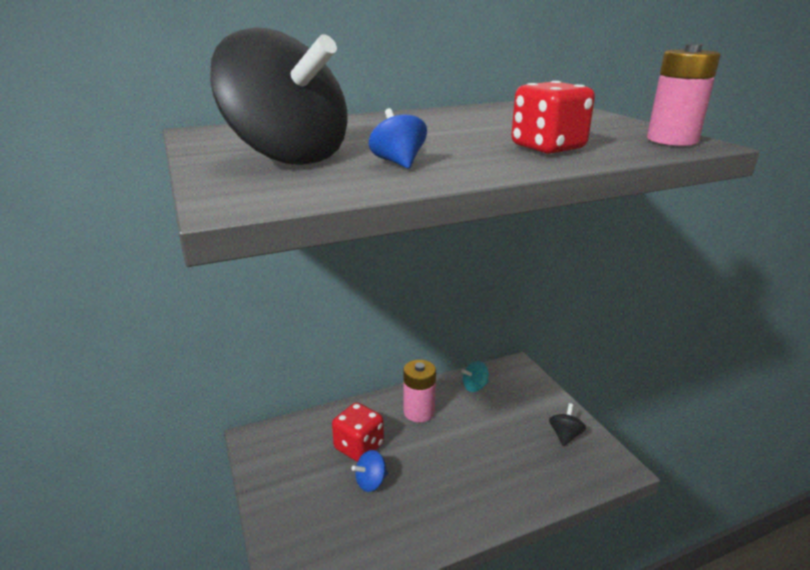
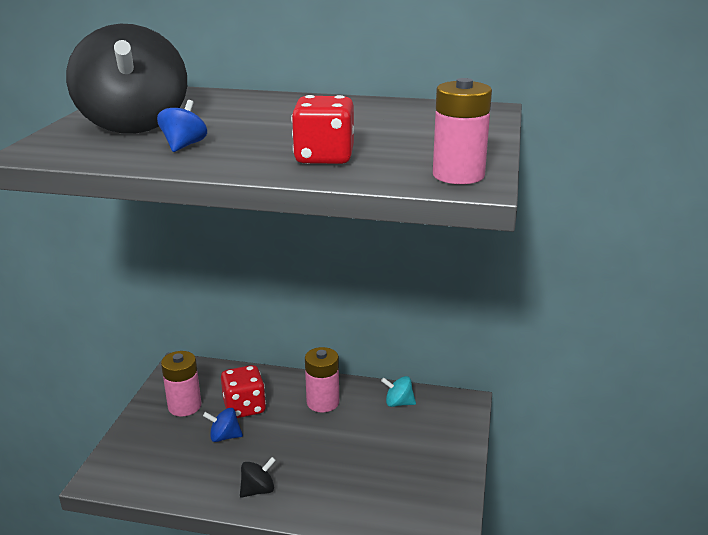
camera: 35 degrees right, 0 degrees up
black spinning top [549,403,586,446] -> black spinning top moved to [240,457,276,498]
none -> pink battery [161,351,201,416]

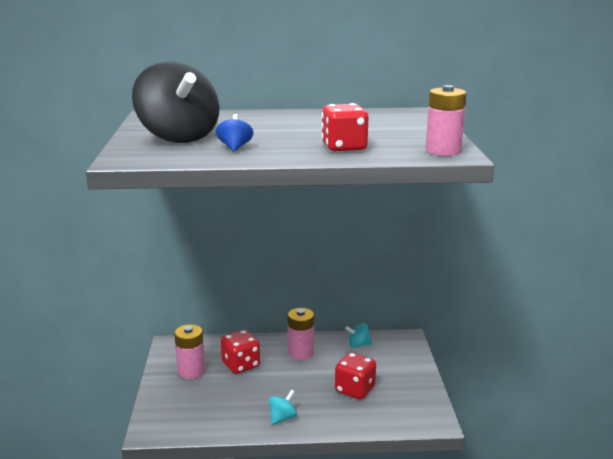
camera: 15 degrees left, 5 degrees down
blue spinning top [203,408,243,442] -> none
black spinning top [240,457,276,498] -> turquoise spinning top [269,389,297,425]
none -> red dice [335,352,376,400]

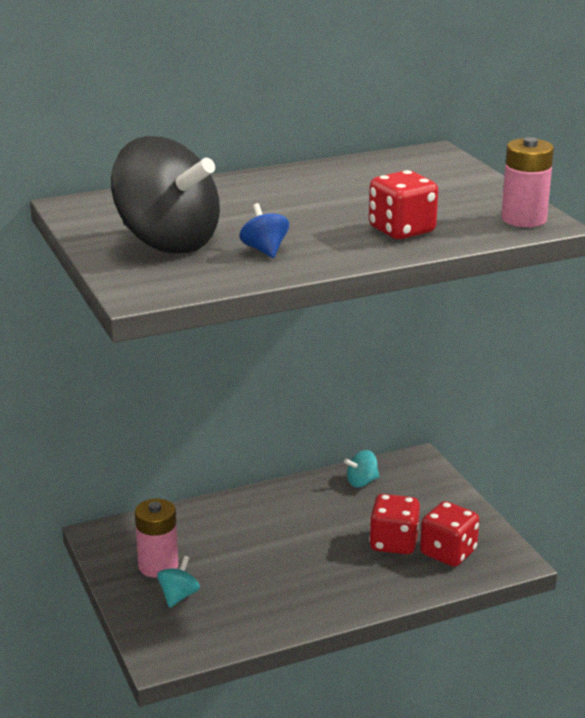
camera: 20 degrees left, 5 degrees up
red dice [221,330,260,374] -> red dice moved to [420,501,479,567]
turquoise spinning top [269,389,297,425] -> turquoise spinning top moved to [157,556,200,608]
pink battery [287,308,314,360] -> none

